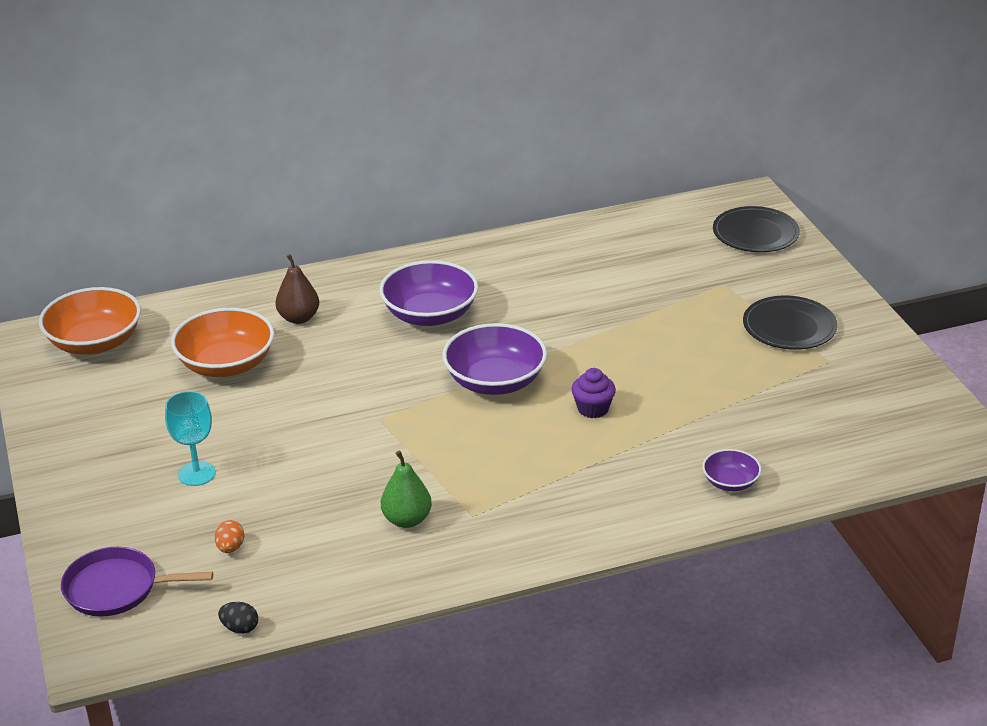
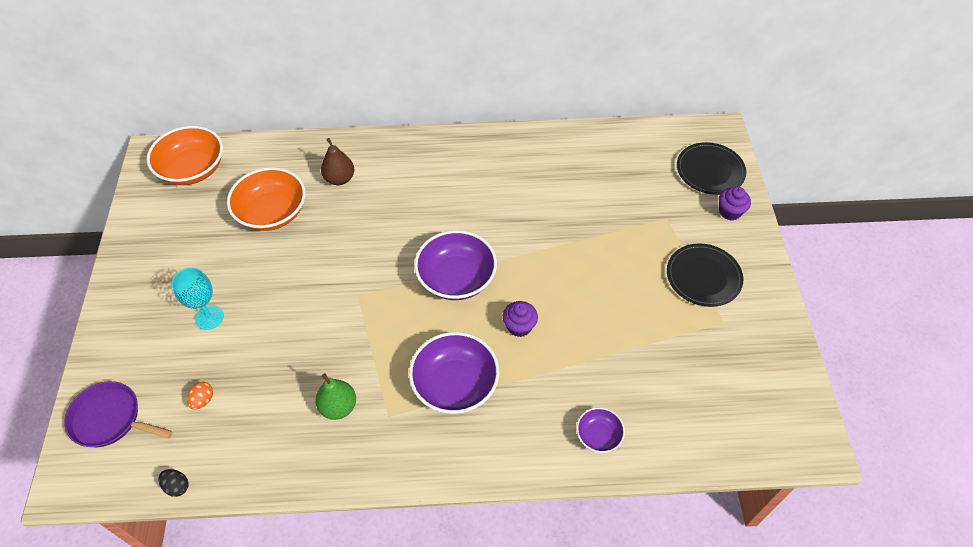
camera: 15 degrees right, 20 degrees up
purple bowl [379,260,478,326] -> purple bowl moved to [409,332,499,414]
none -> purple cupcake [719,187,751,221]

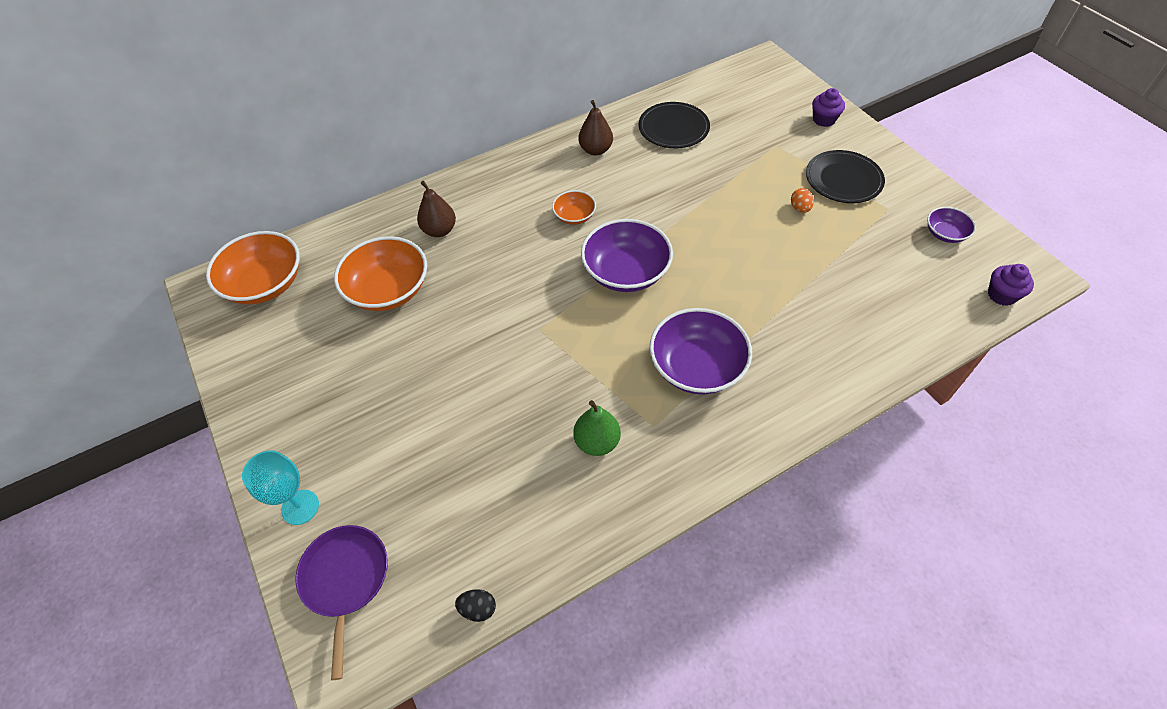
camera: 25 degrees left, 0 degrees up
purple pan [64,381,173,447] -> purple pan turned 90 degrees clockwise [296,525,388,680]
turquoise goblet [172,268,224,330] -> turquoise goblet moved to [242,450,319,525]
orange egg [187,382,213,410] -> orange egg moved to [791,188,814,213]
purple cupcake [503,301,538,337] -> purple cupcake moved to [988,264,1034,306]
purple bowl [576,407,625,453] -> purple bowl moved to [927,207,976,243]
black plate [677,142,746,195] -> black plate moved to [639,102,710,148]
none -> orange bowl [552,190,596,225]
none -> brown pear [578,100,613,156]

